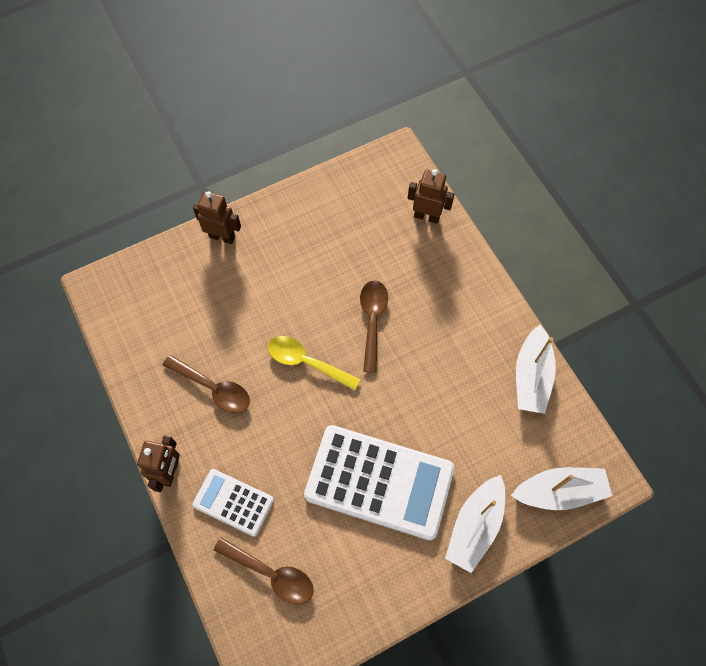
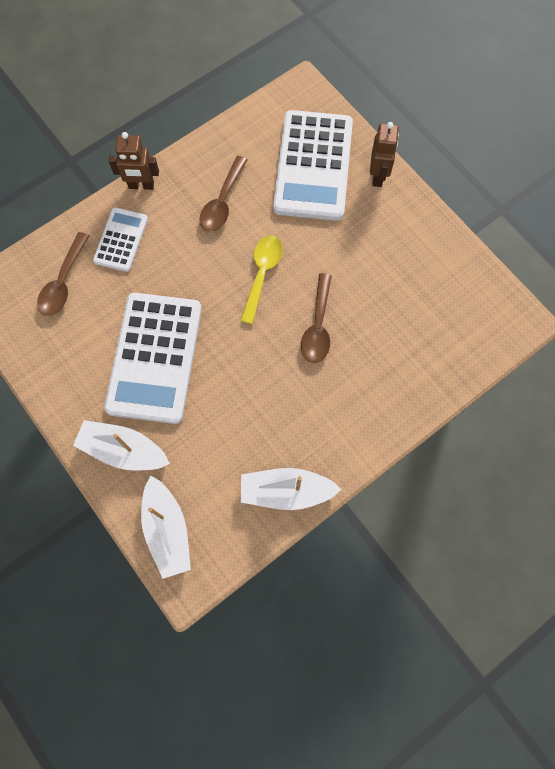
camera: 80 degrees right, 5 degrees up
brown spoon [360,280,388,373] -> brown spoon turned 105 degrees clockwise [301,273,332,363]
brown robot [408,169,455,223] -> none
none -> white calculator [273,110,353,221]

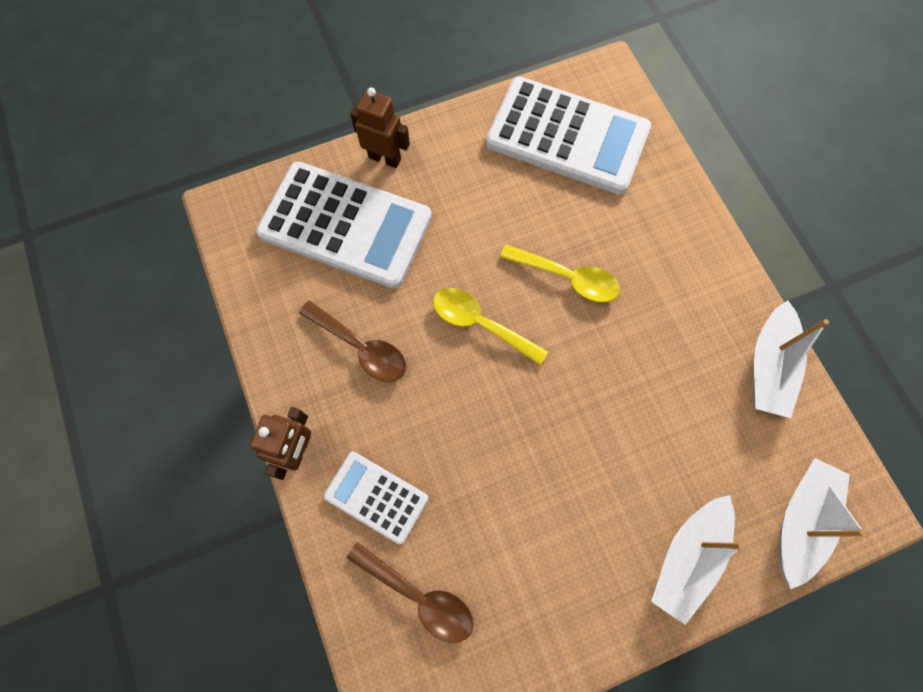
camera: 75 degrees left, 0 degrees up
white calculator [104,293,202,424] -> white calculator moved to [486,76,651,194]
white boat [141,476,191,579] -> white boat turned 60 degrees counterclockwise [779,458,866,589]
brown spoon [301,273,332,363] -> yellow spoon [500,244,620,302]

